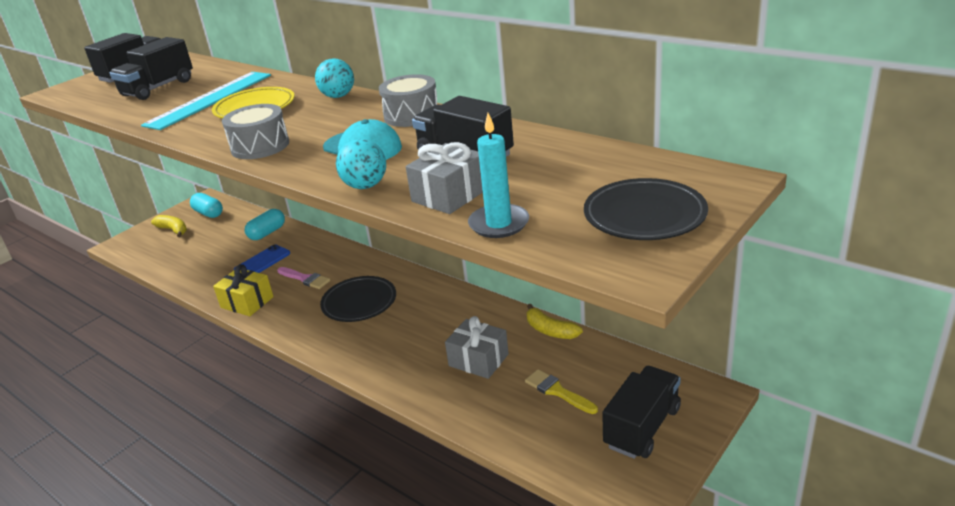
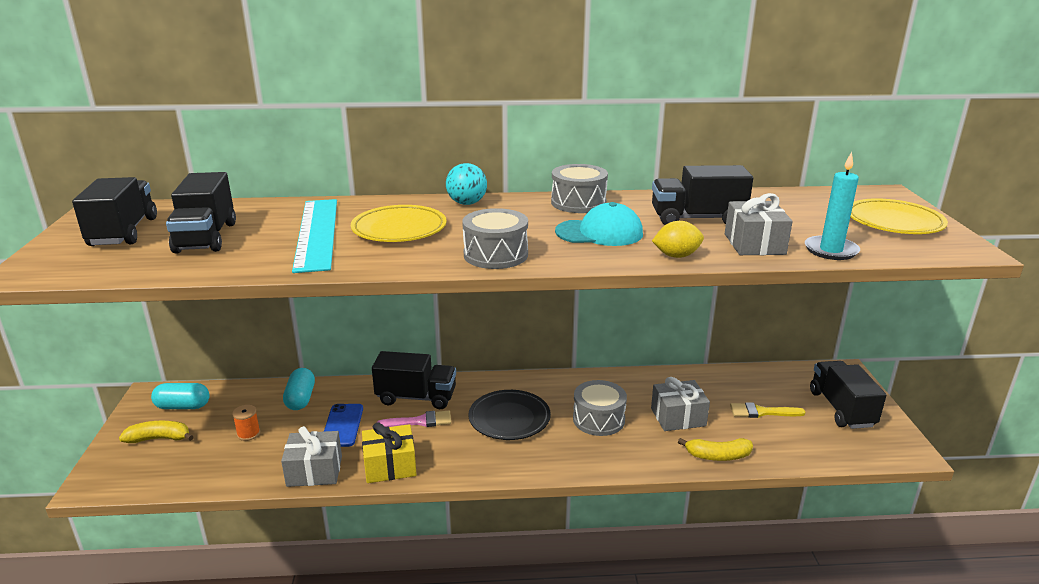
camera: 45 degrees left, 5 degrees down
turquoise ball [336,139,386,189] -> yellow lemon [652,221,704,258]
yellow banana [526,304,583,339] -> yellow banana moved to [678,438,753,461]
black plate [584,178,708,240] -> yellow plate [850,198,948,234]
none -> orange spool [232,405,260,441]
none -> grey gift [281,426,342,487]
none -> black truck [372,351,456,409]
none -> grey drum [573,380,627,436]

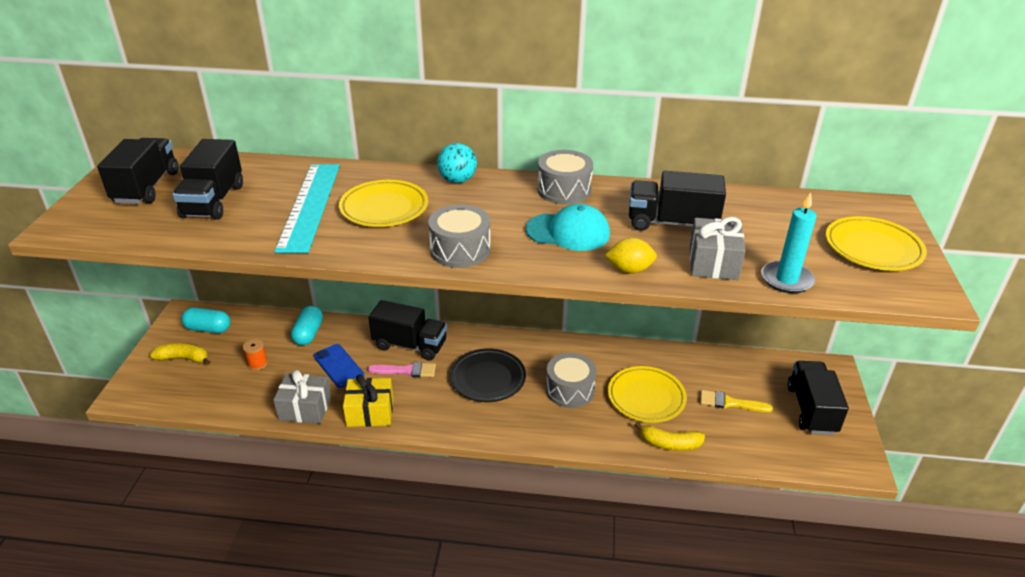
camera: 10 degrees right, 10 degrees up
blue phone [324,404,363,447] -> blue phone turned 45 degrees counterclockwise [314,344,364,388]
grey gift [651,377,710,431] -> yellow plate [608,366,687,423]

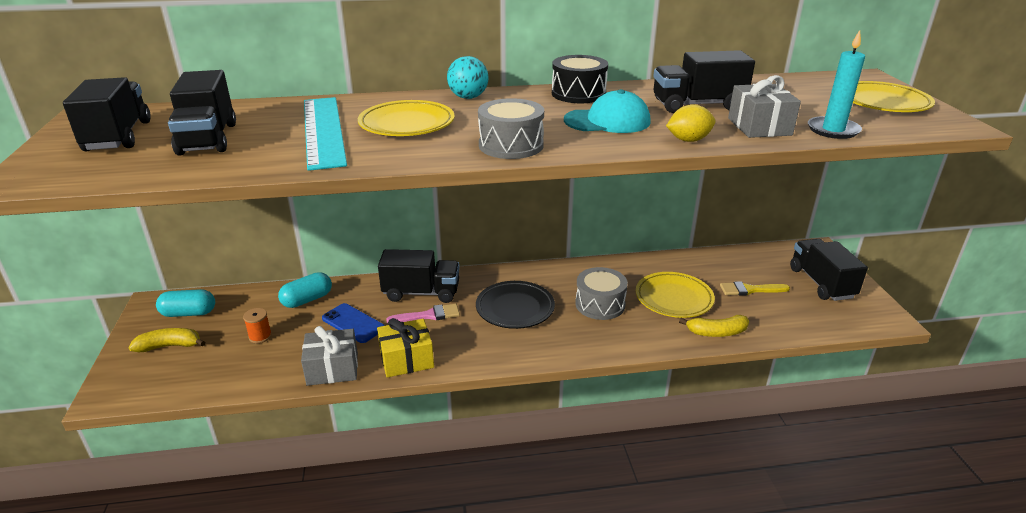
camera: 15 degrees left, 5 degrees down
turquoise capsule [291,306,323,346] -> turquoise capsule turned 60 degrees clockwise [278,272,332,308]
grey drum [537,150,593,204] -> black drum [552,55,608,103]

